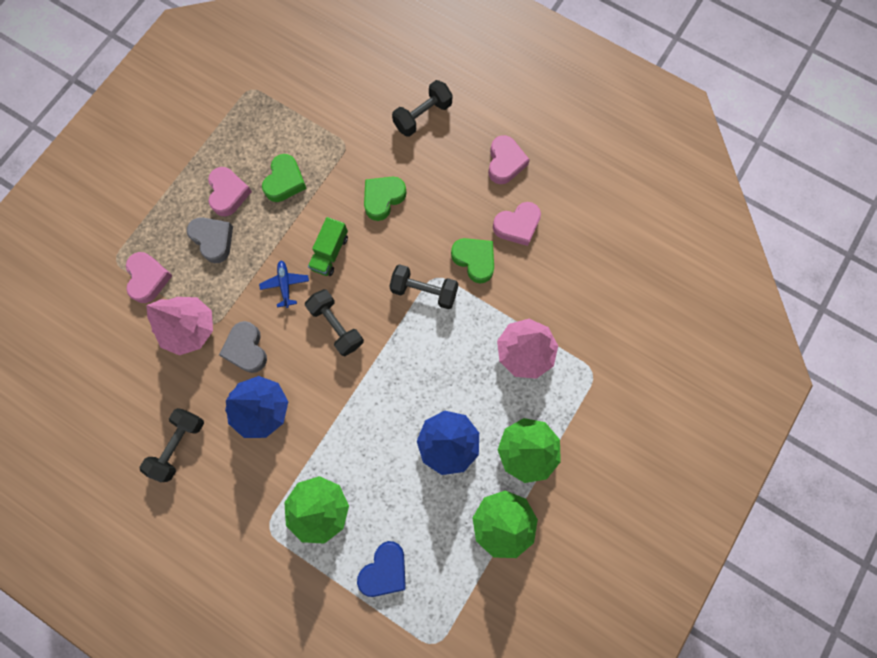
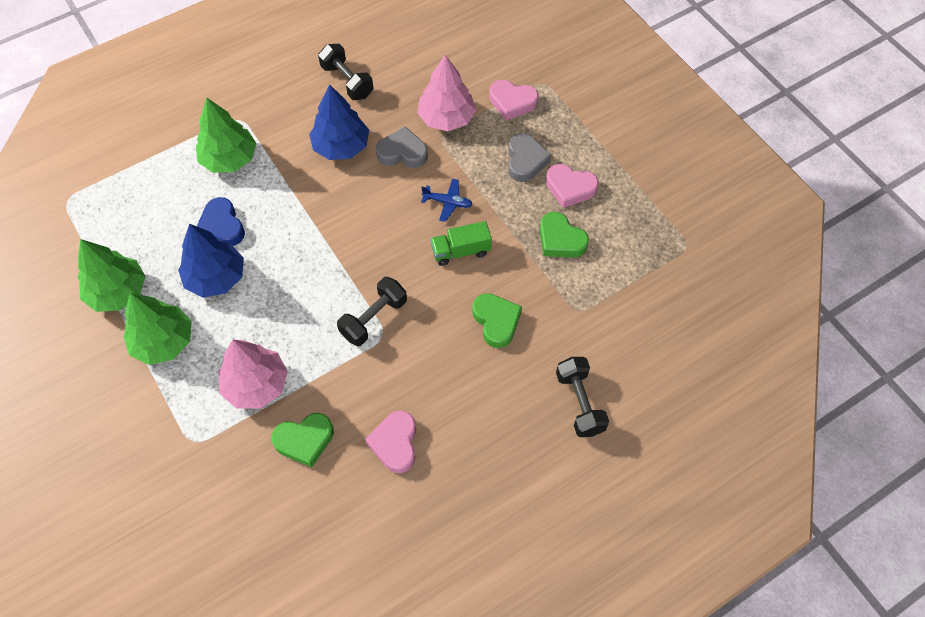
camera: 115 degrees right, 15 degrees down
grey heart [187,217,233,263] -> grey heart turned 75 degrees counterclockwise [508,133,551,182]
black dumbbell [305,289,364,356] -> none
green truck [308,217,348,276] -> green truck turned 60 degrees counterclockwise [431,221,492,266]
blue heart [357,541,406,597] -> blue heart moved to [197,197,245,246]
green heart [451,238,494,284] -> green heart moved to [272,413,334,467]
pink heart [488,135,530,184] -> none

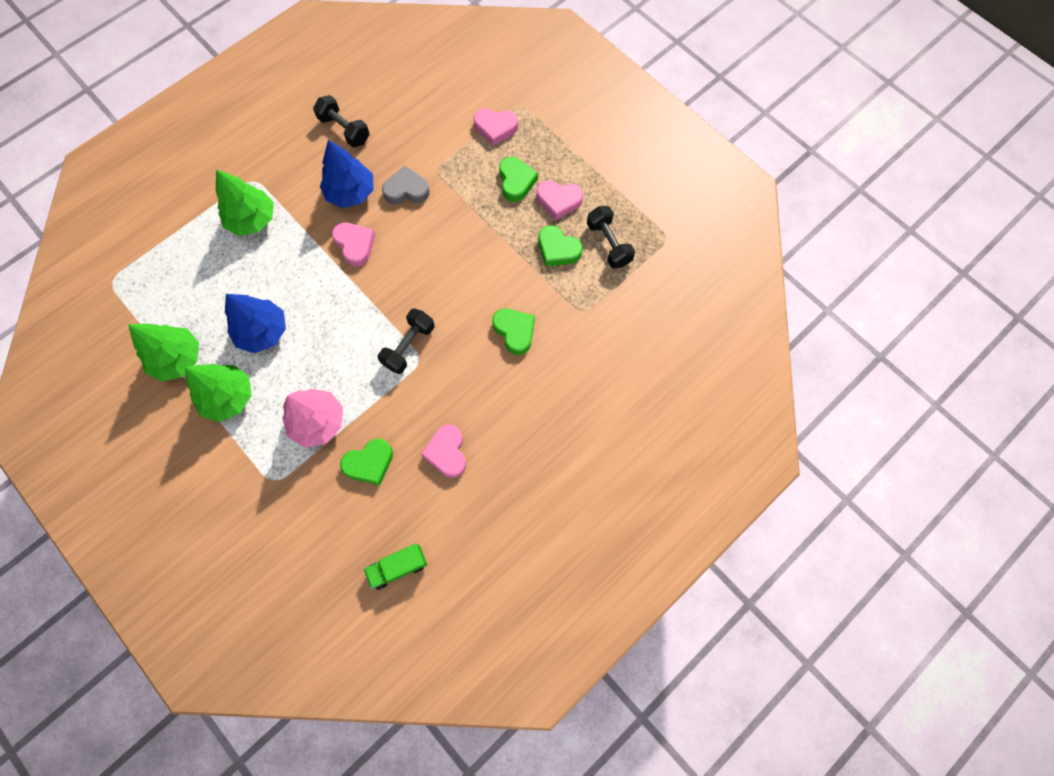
camera: 10 degrees left, 10 degrees up
blue heart [197,197,245,246] -> none
pink tree [417,55,476,131] -> none
blue plane [421,179,473,222] -> none
green truck [431,221,492,266] -> green truck moved to [364,544,427,590]
grey heart [508,133,551,182] -> green heart [499,157,538,202]
black dumbbell [556,357,609,437] -> black dumbbell moved to [587,206,635,268]
none -> pink heart [332,222,375,267]

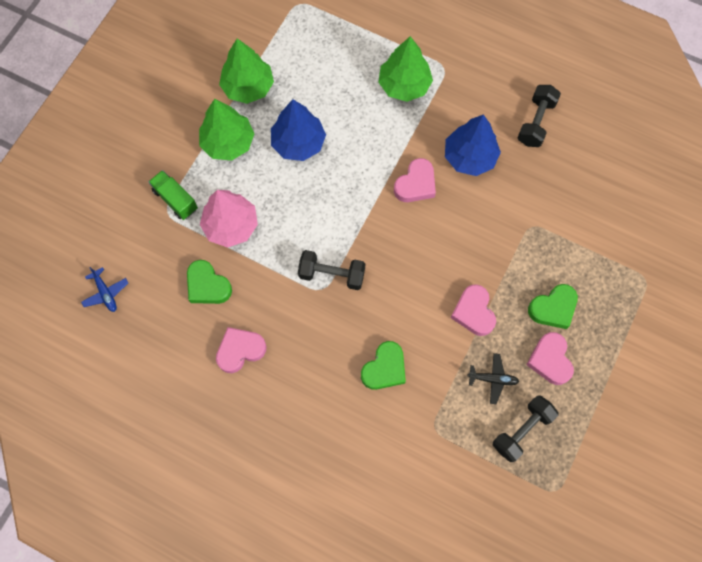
camera: 70 degrees right, 0 degrees up
green truck [364,544,427,590] -> green truck moved to [149,170,198,220]
grey heart [382,166,430,205] -> none
pink heart [474,108,518,146] -> pink heart moved to [451,285,496,336]
green heart [539,225,582,266] -> black plane [467,353,520,404]
none -> blue plane [81,267,128,312]

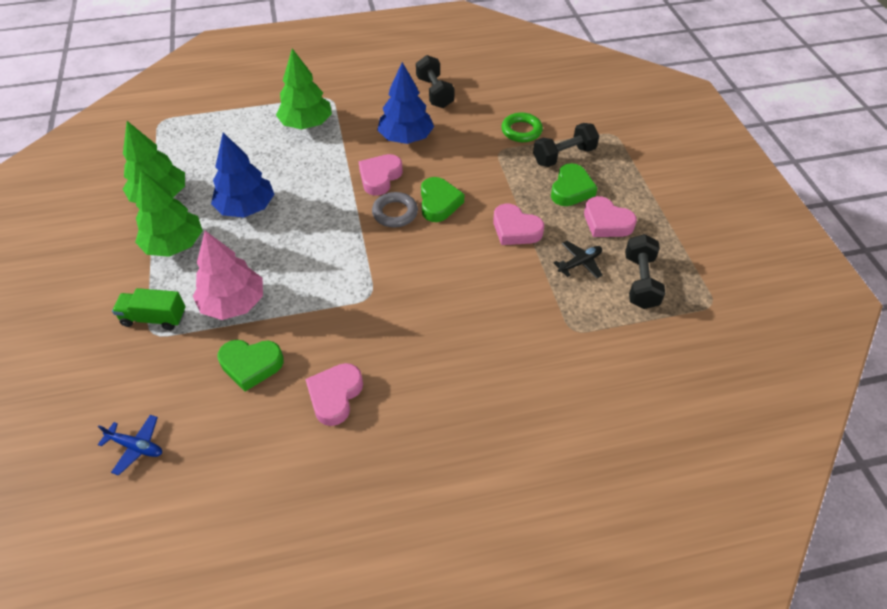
camera: 40 degrees left, 20 degrees down
black dumbbell [298,250,365,290] -> black dumbbell moved to [533,123,599,167]
green heart [361,341,406,390] -> green heart moved to [421,177,464,222]
pink heart [394,158,436,202] -> pink heart turned 150 degrees counterclockwise [358,154,403,196]
none -> grey ring [372,192,418,228]
none -> green ring [501,113,543,142]

